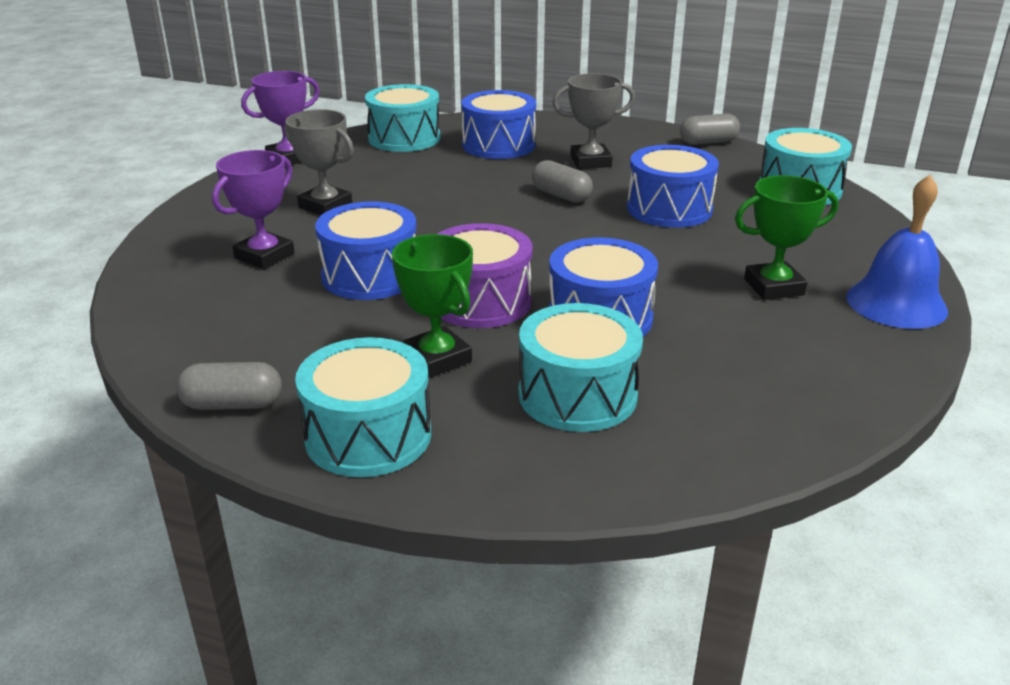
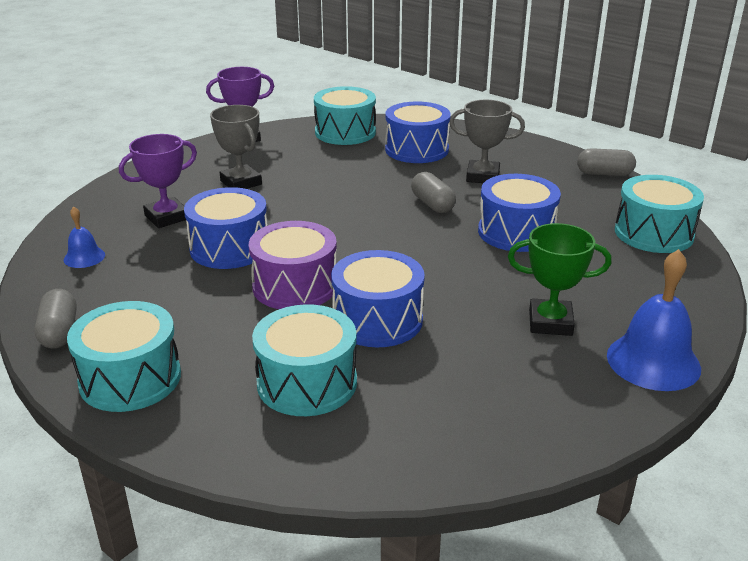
camera: 20 degrees right, 0 degrees up
grey capsule [176,362,282,410] -> grey capsule turned 60 degrees clockwise [35,289,77,348]
green trophy [392,234,473,378] -> none
none -> blue bell [64,206,105,268]

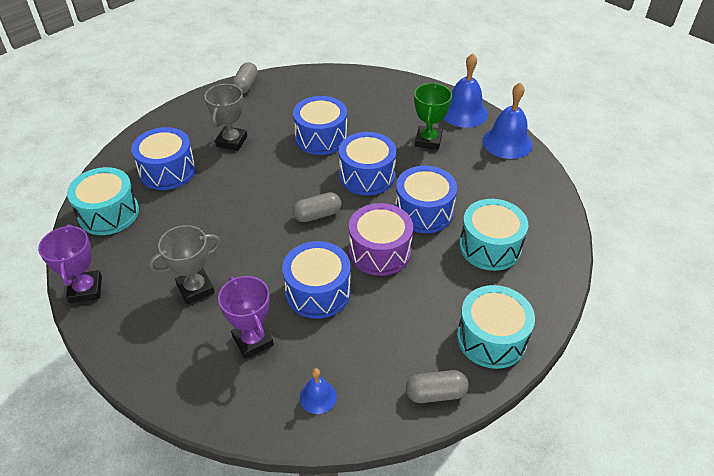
camera: 85 degrees left, 15 degrees up
grey capsule [411,172,456,213] -> grey capsule moved to [293,192,341,222]
turquoise drum [615,175,704,253] -> none
none -> blue drum [339,132,396,195]
none -> blue bell [482,82,533,159]

